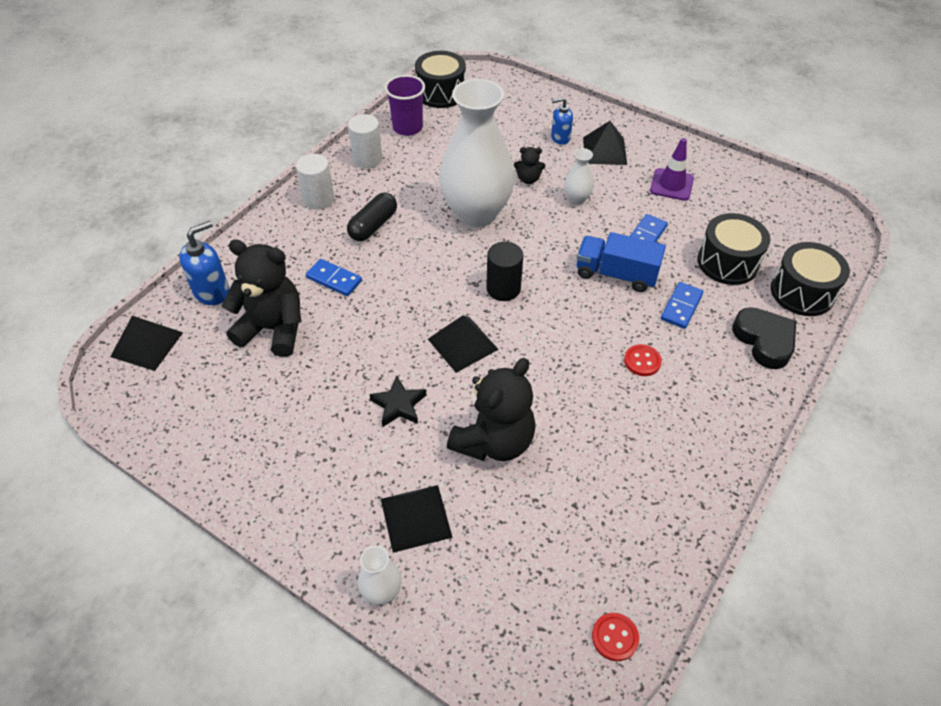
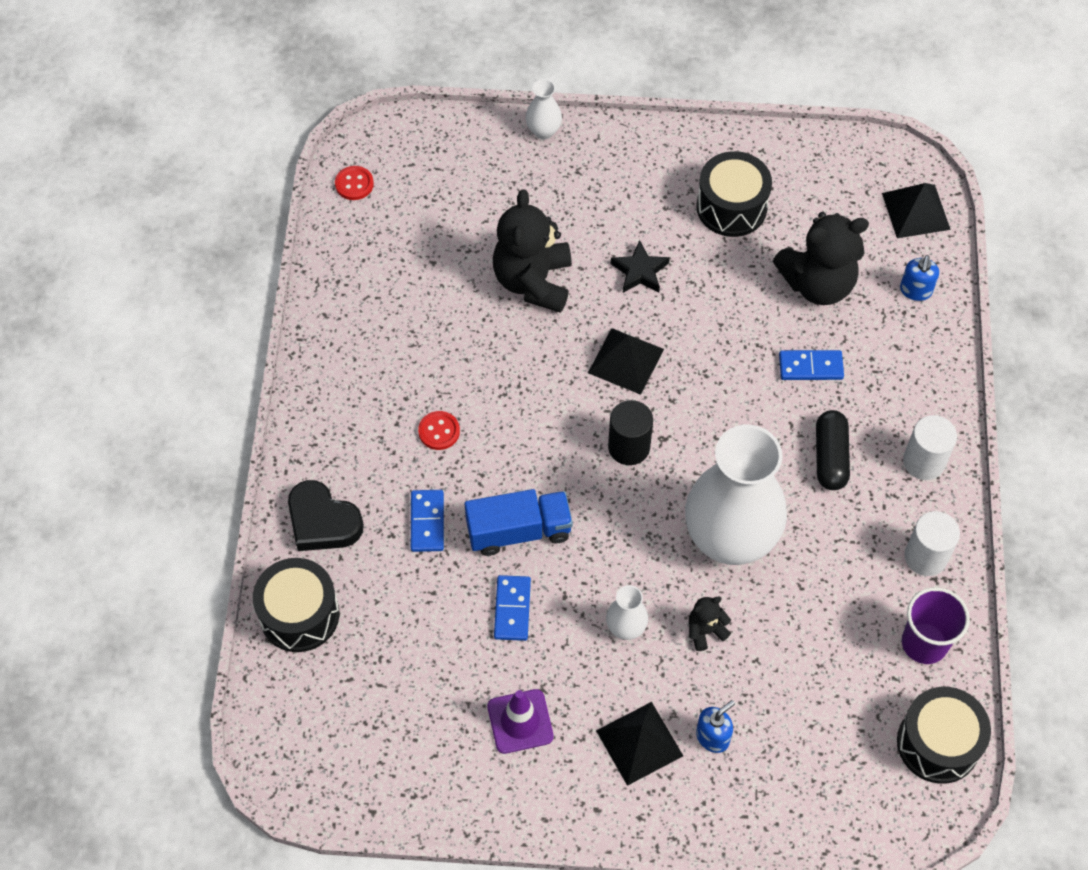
camera: 150 degrees right, 10 degrees up
blue soap dispenser [179,221,229,305] -> blue soap dispenser [900,255,939,301], size x0.66
black pyramid [381,485,453,553] -> none
black drum [697,213,770,285] -> black drum moved to [696,151,772,237]

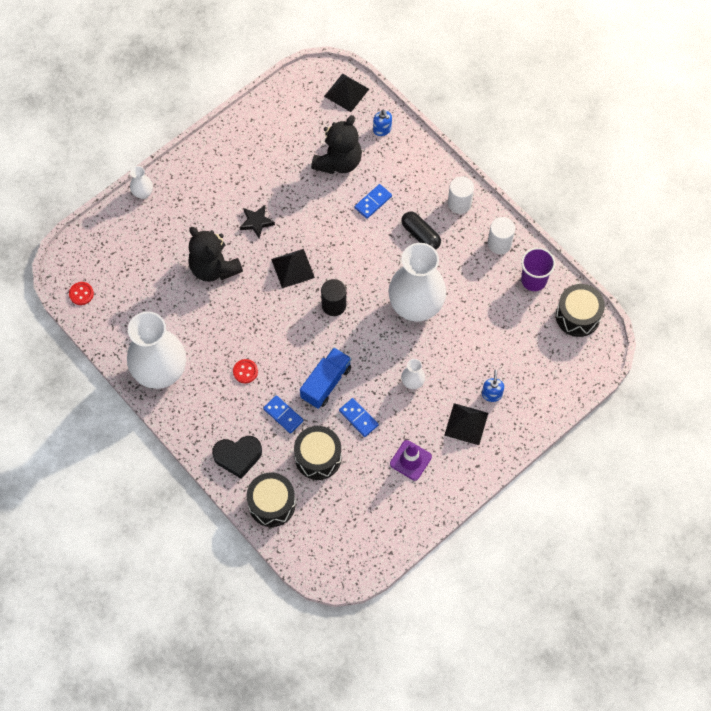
camera: 45 degrees left, 5 degrees up
black teddy bear [689,596,731,651] -> none
black drum [696,151,772,237] -> black drum moved to [294,426,342,480]
none -> white vase [127,311,186,389]

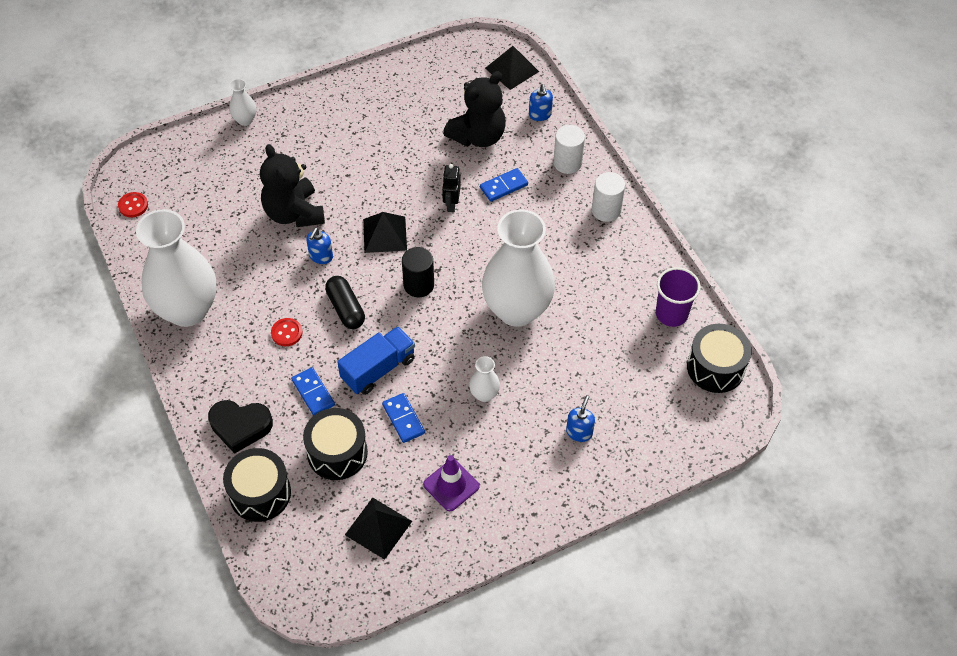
camera: 15 degrees right, 10 degrees down
black star [239,205,275,238] -> none
black capsule [401,211,441,250] -> black capsule moved to [325,276,365,329]
black pyramid [444,403,488,445] -> black pyramid moved to [345,497,412,560]
white cylinder [488,217,515,254] -> white cylinder moved to [553,125,585,174]
none -> blue soap dispenser [306,228,333,264]
none -> black robot [442,164,461,212]

